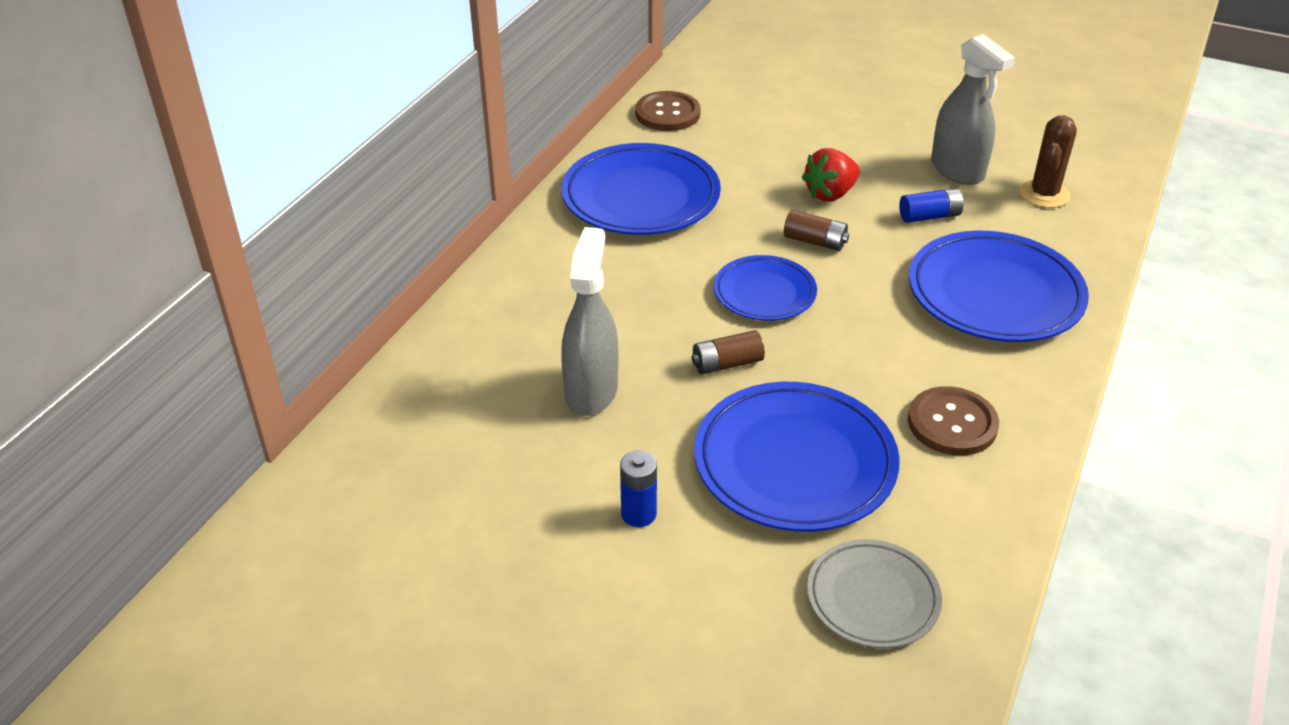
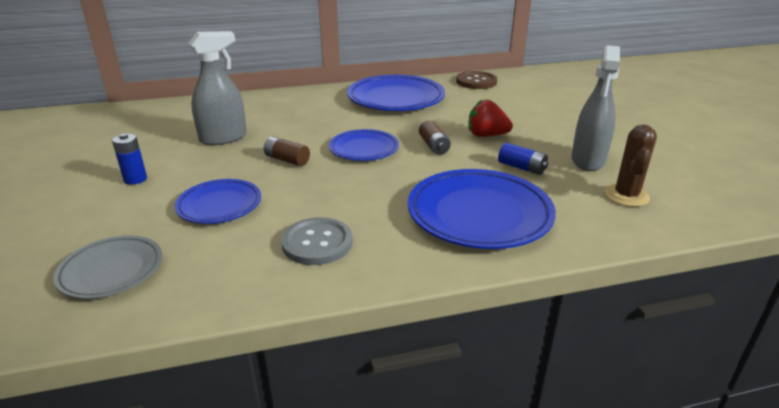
camera: 50 degrees right, 10 degrees down
blue plate [694,382,900,532] -> blue plate [175,179,261,224], size x0.59
brown button [908,386,999,456] -> grey button [281,217,353,265]
brown cactus [1019,115,1077,208] -> brown cactus turned 60 degrees counterclockwise [604,124,657,207]

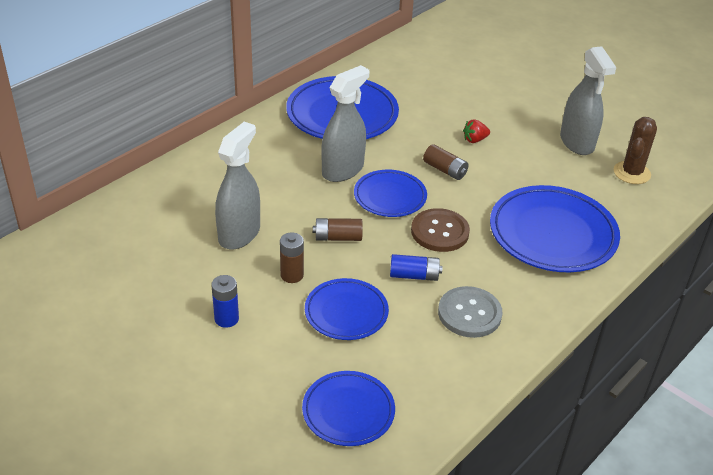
camera: 35 degrees left, 10 degrees up
grey plate [53,235,162,299] -> blue plate [302,371,395,446]
brown button [456,71,497,89] -> brown button moved to [411,208,470,252]
red strawberry [469,100,513,137] -> red strawberry [463,119,490,143], size x0.62
blue battery [498,143,548,175] -> blue battery moved to [390,254,442,281]
brown cactus [604,124,657,207] -> brown cactus turned 45 degrees clockwise [614,117,657,184]
none -> brown battery [280,232,304,283]
none -> grey spray bottle [321,65,369,182]

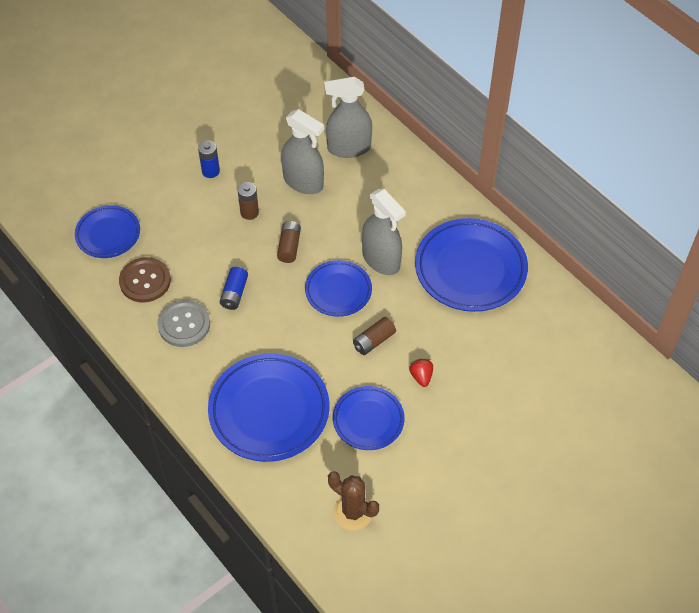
camera: 100 degrees right, 15 degrees up
blue plate [305,278,389,340] -> blue plate moved to [333,386,405,450]
brown button [411,208,470,252] -> brown button moved to [119,257,171,303]
grey spray bottle [560,46,616,155] -> grey spray bottle moved to [324,77,372,158]

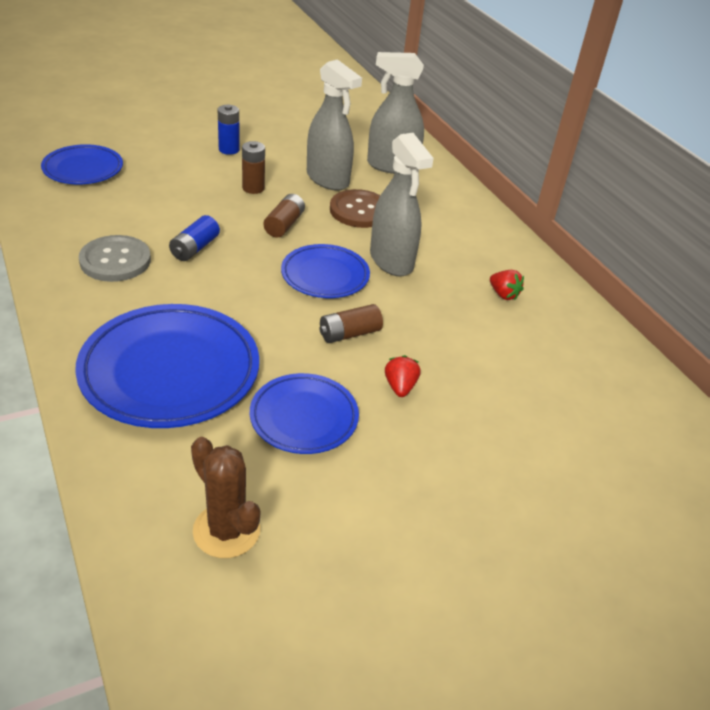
camera: 10 degrees right, 15 degrees down
brown button [119,257,171,303] -> brown button moved to [330,189,380,228]
blue plate [415,218,528,312] -> red strawberry [490,270,524,300]

